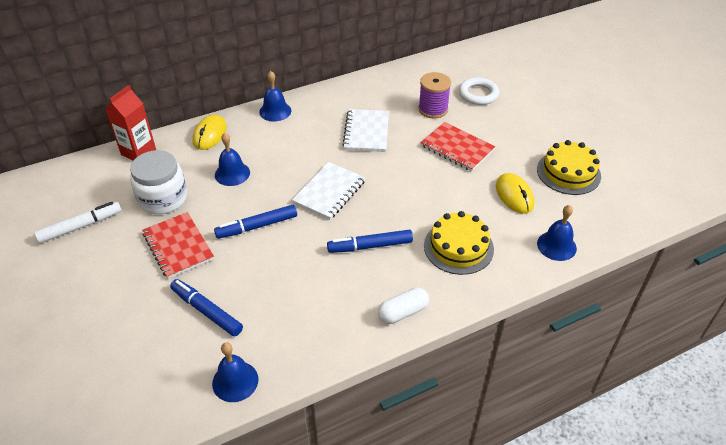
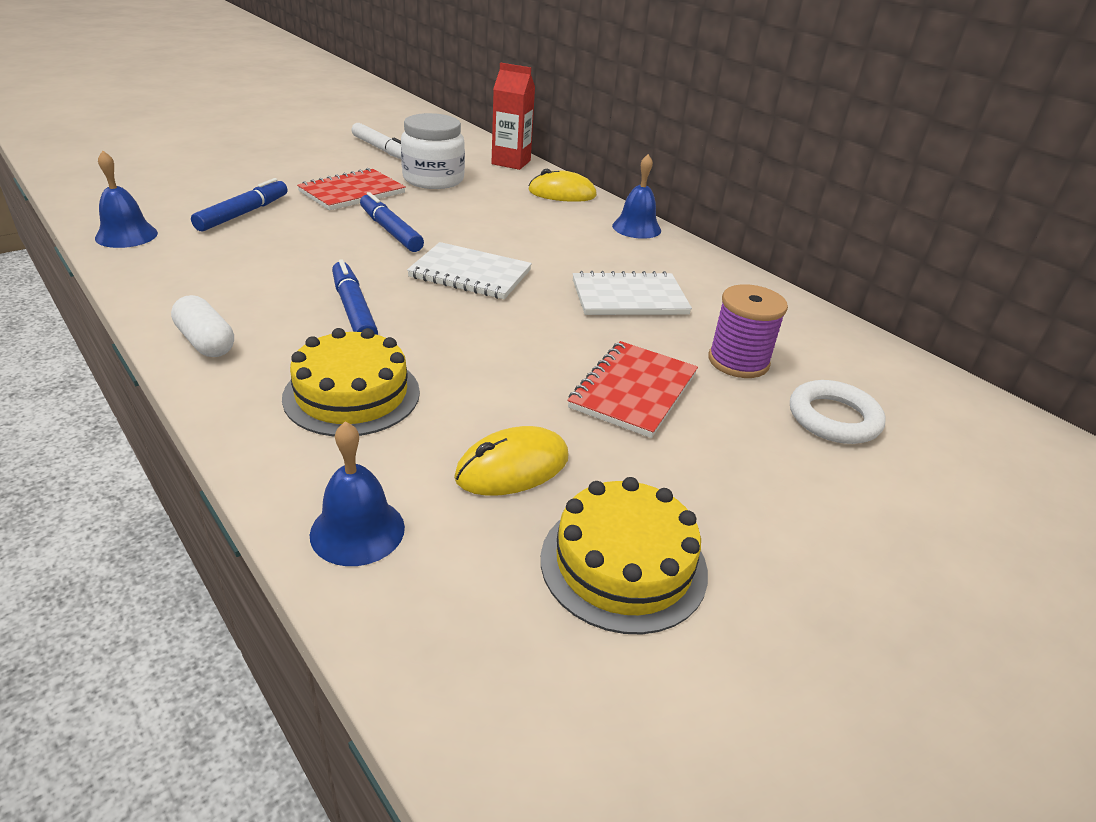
camera: 75 degrees right, 10 degrees down
blue bell [215,133,250,186] -> none

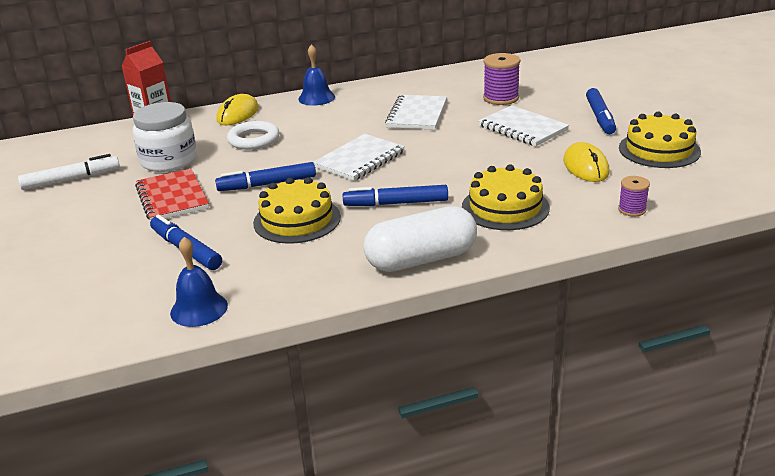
camera: 65 degrees left, 5 degrees down
white capsule [171,295,234,357] -> white capsule [363,206,477,272], size x1.68
blue bell [310,421,405,566] -> purple spool [618,176,650,216]
red notebook [567,341,698,438] -> white notebook [478,105,569,146]
white ring [790,380,886,444] -> white ring moved to [227,121,279,150]
none -> yellow cake [253,177,341,244]
none -> blue marker [586,88,616,134]

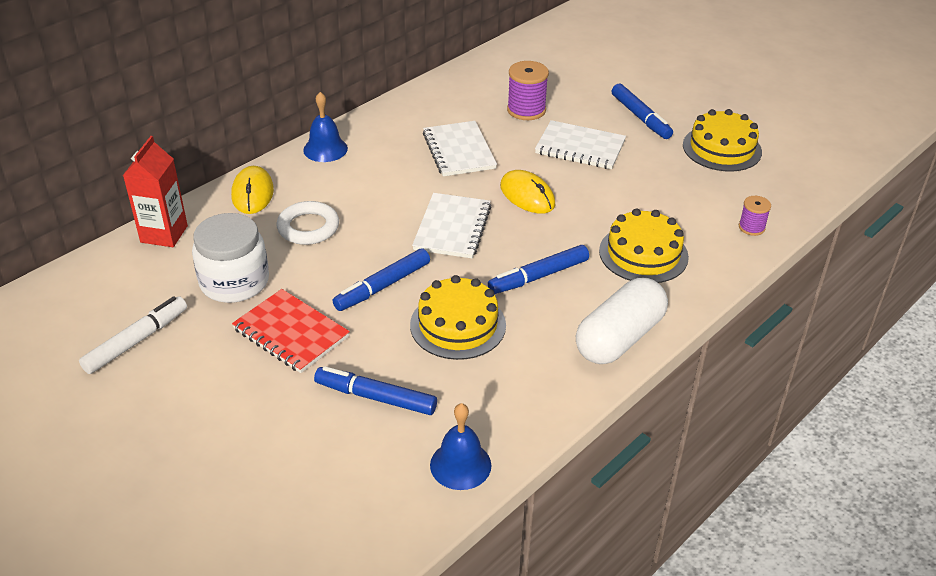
camera: 30 degrees left, 10 degrees up
yellow mouse [563,142,610,182] -> yellow mouse moved to [500,170,555,214]

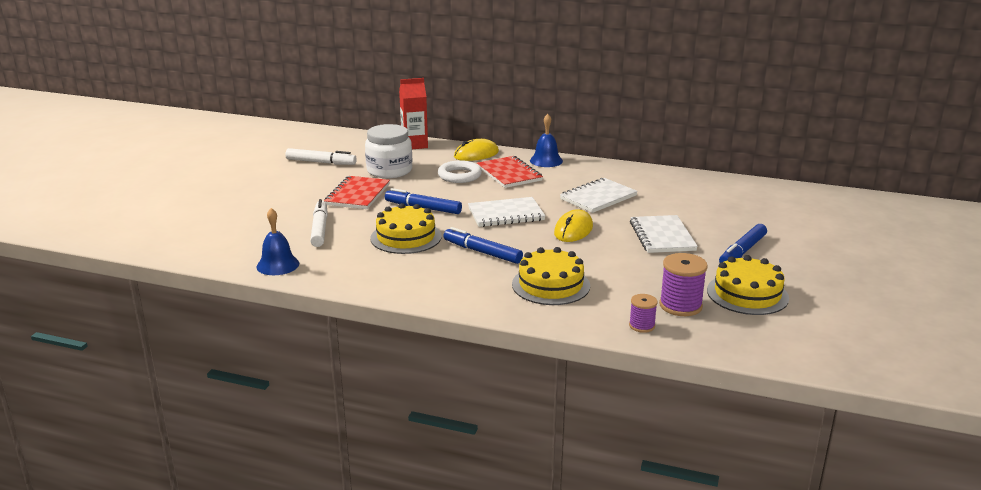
camera: 65 degrees right, 15 degrees down
blue marker [314,366,437,415] -> white marker [310,199,328,247]
purple spool [507,61,549,120] -> purple spool moved to [659,253,708,316]
white capsule [576,278,668,364] -> none
none -> red notebook [477,156,543,188]

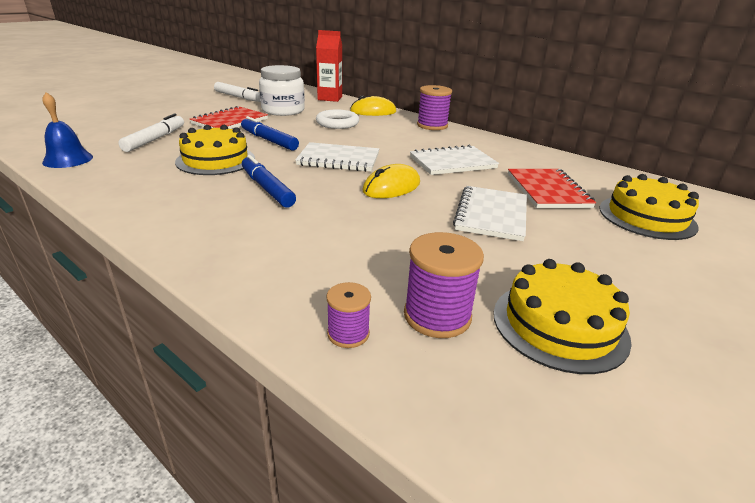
camera: 20 degrees right, 5 degrees up
red notebook [477,156,543,188] -> red notebook moved to [508,169,596,208]
yellow cake [512,247,590,305] -> yellow cake moved to [599,174,699,240]
blue bell [530,114,563,167] -> purple spool [417,85,452,130]
blue marker [719,224,767,263] -> none

